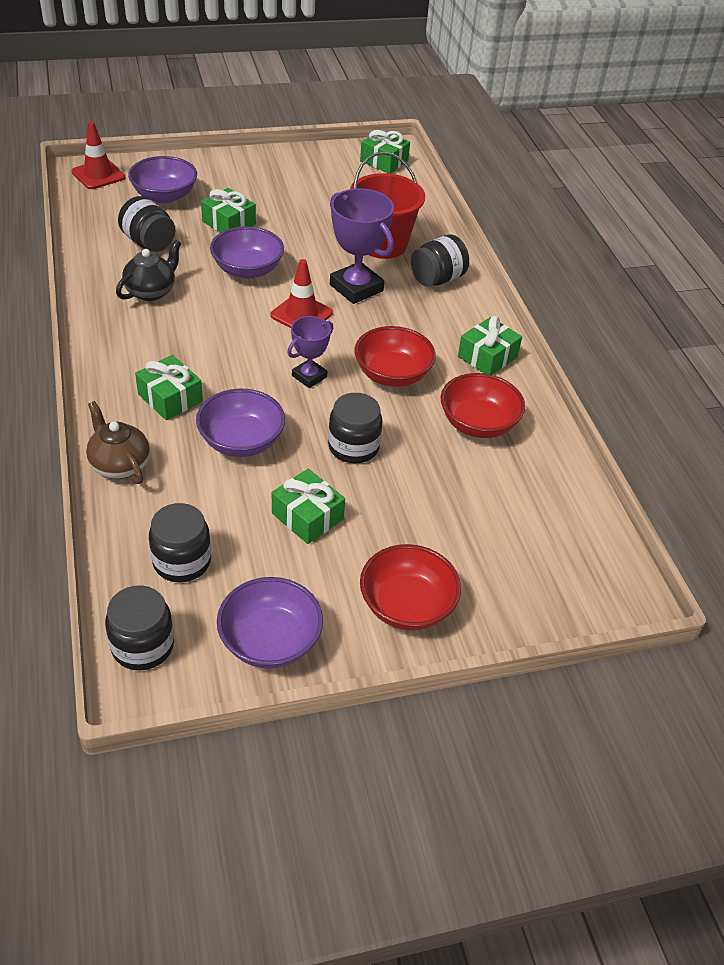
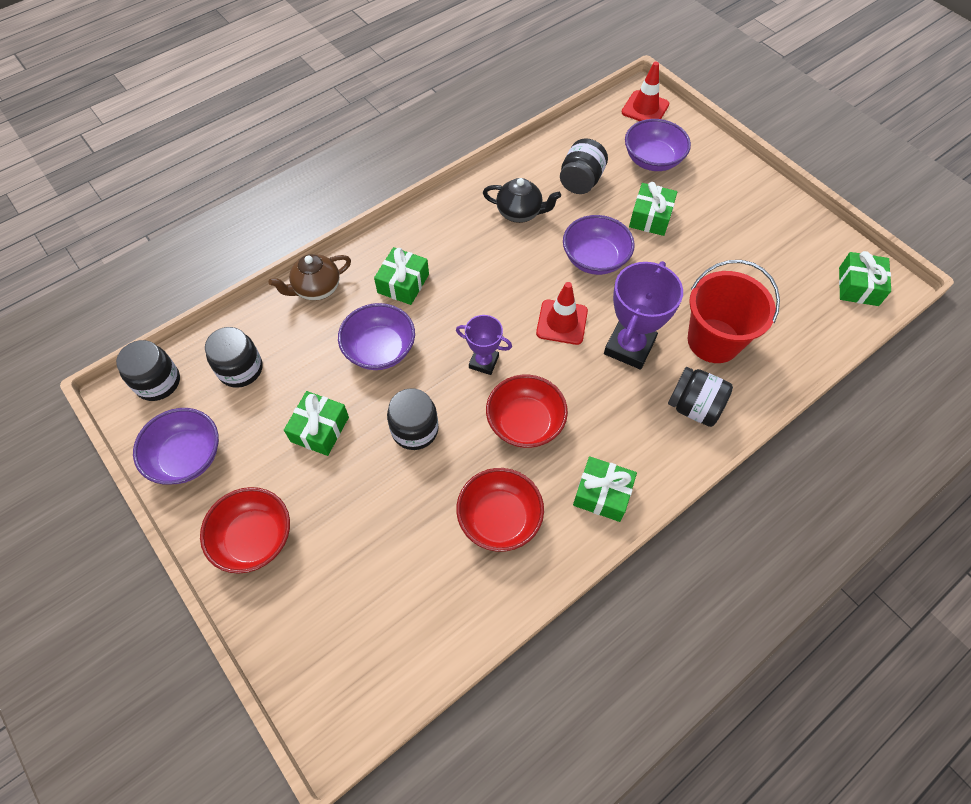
camera: 70 degrees right, 15 degrees up
brown teapot [86,401,150,484] -> brown teapot turned 150 degrees counterclockwise [268,254,351,301]

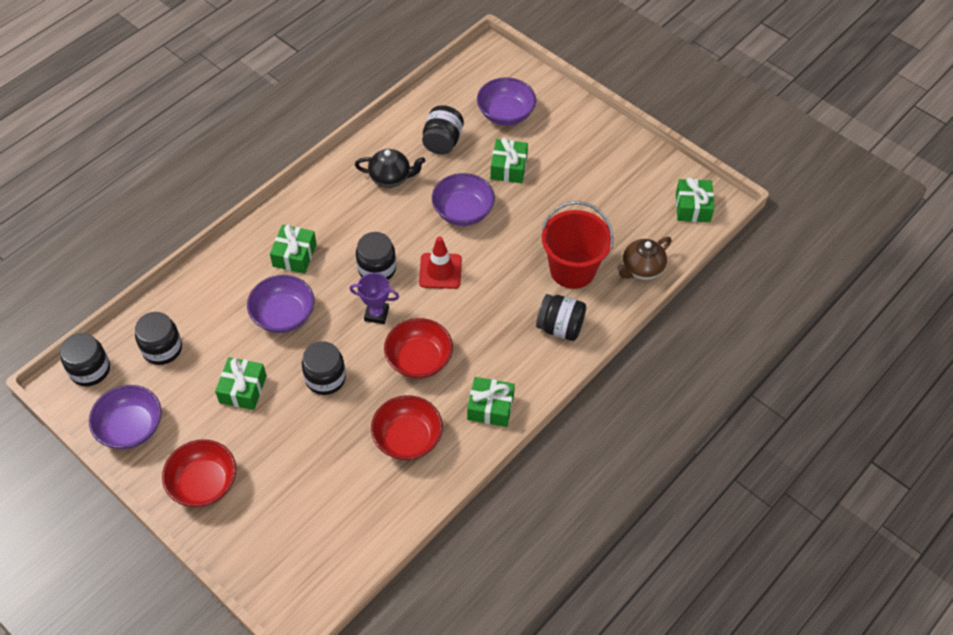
camera: 10 degrees left, 5 degrees down
brown teapot [268,254,351,301] -> brown teapot moved to [617,237,672,280]
purple trophy [604,261,683,370] -> none
red traffic cone [622,62,669,121] -> none
none -> black jar [356,232,396,280]

